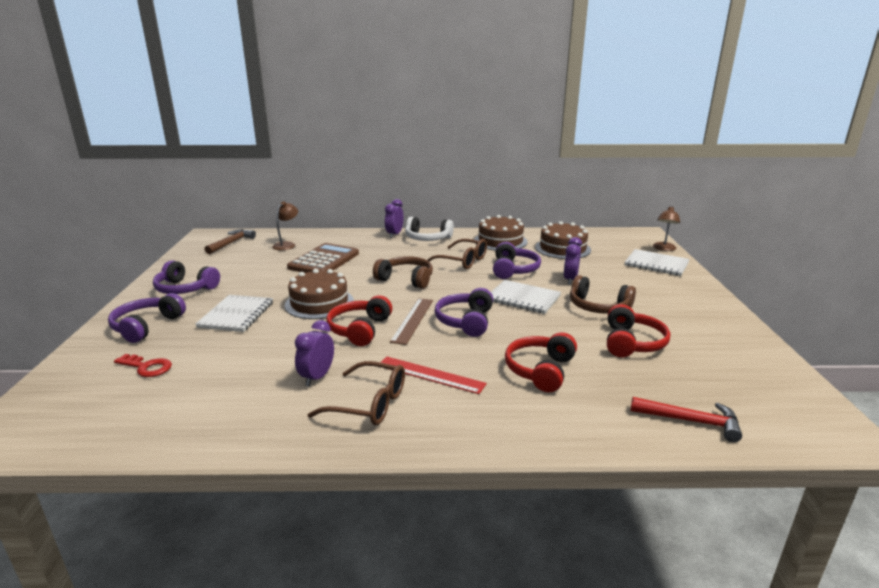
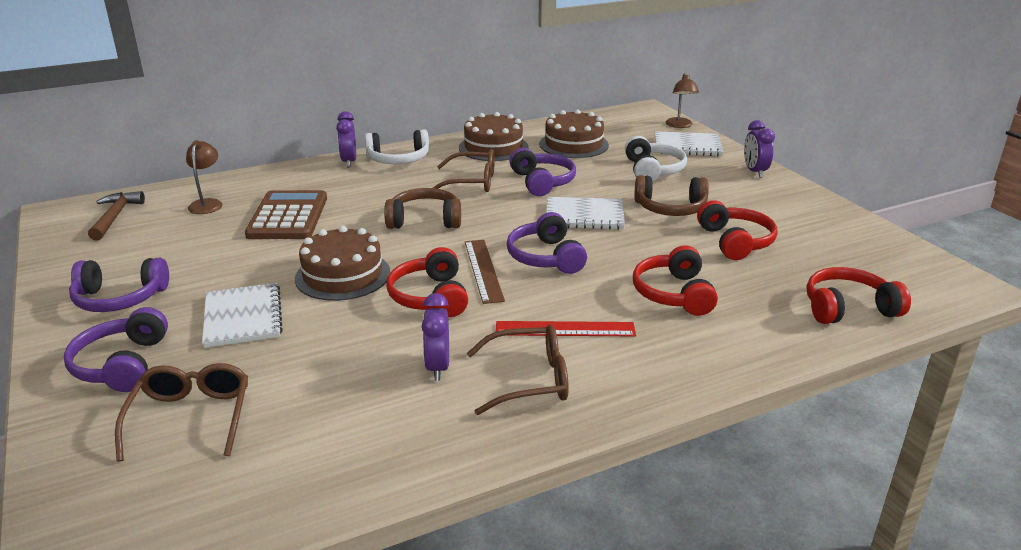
camera: 25 degrees left, 5 degrees up
red key [114,354,172,377] -> brown glasses [115,363,248,462]
purple clock [564,237,582,285] -> purple clock moved to [744,120,775,178]
red hammer [631,397,742,442] -> red headphones [807,267,911,324]
none -> white headphones [625,136,687,182]

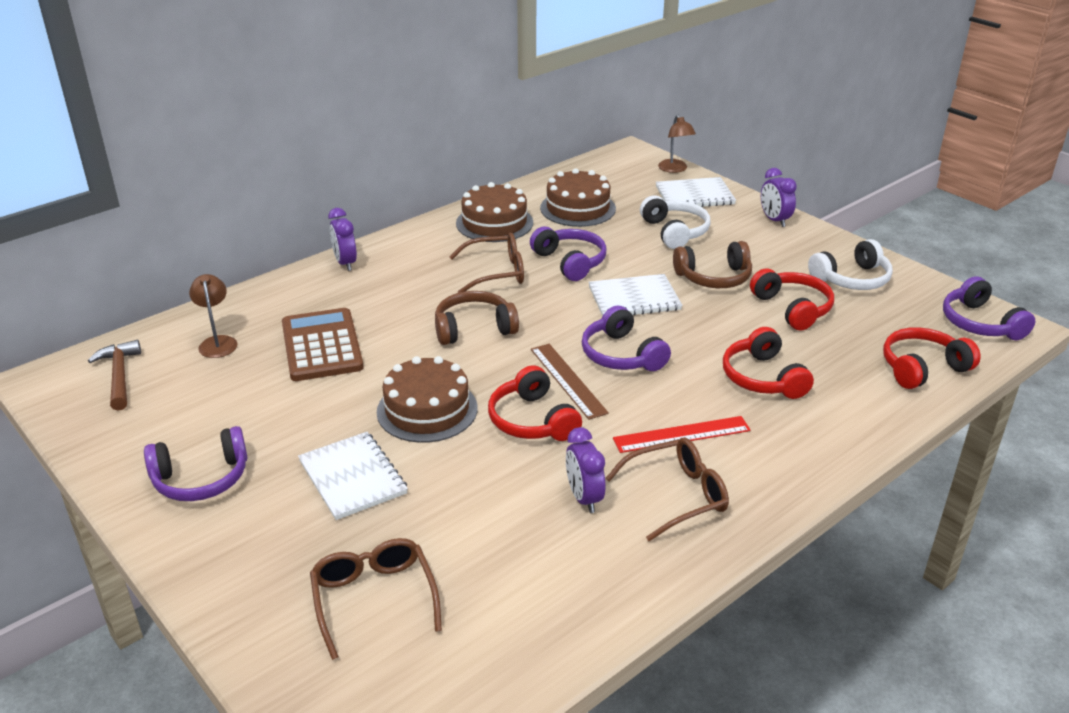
camera: 15 degrees left, 5 degrees up
purple headphones [64,307,168,392] -> purple headphones moved to [943,276,1035,340]
white headphones [365,129,429,164] -> white headphones moved to [808,239,893,290]

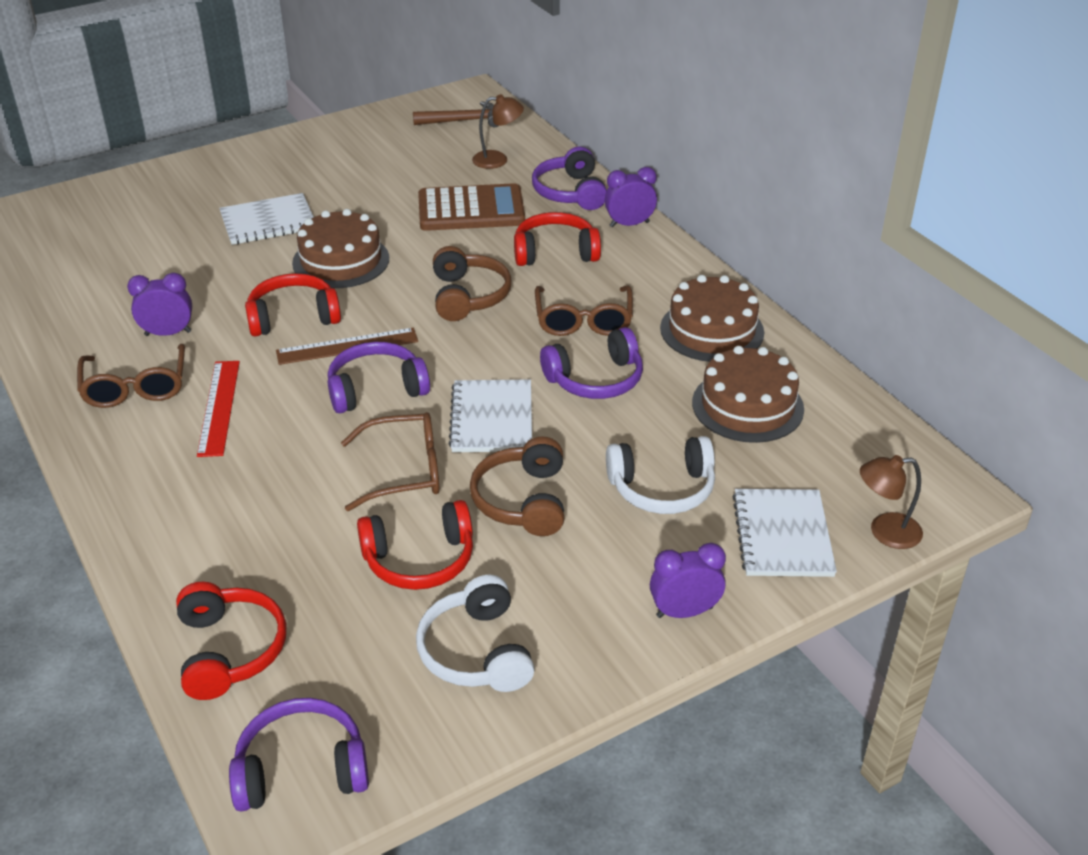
camera: 100 degrees right, 5 degrees up
purple headphones [144,426,248,501] -> purple headphones moved to [532,147,607,210]
brown glasses [310,538,442,660] -> brown glasses moved to [341,412,439,511]
red headphones [723,327,814,399] -> red headphones moved to [514,212,601,266]

